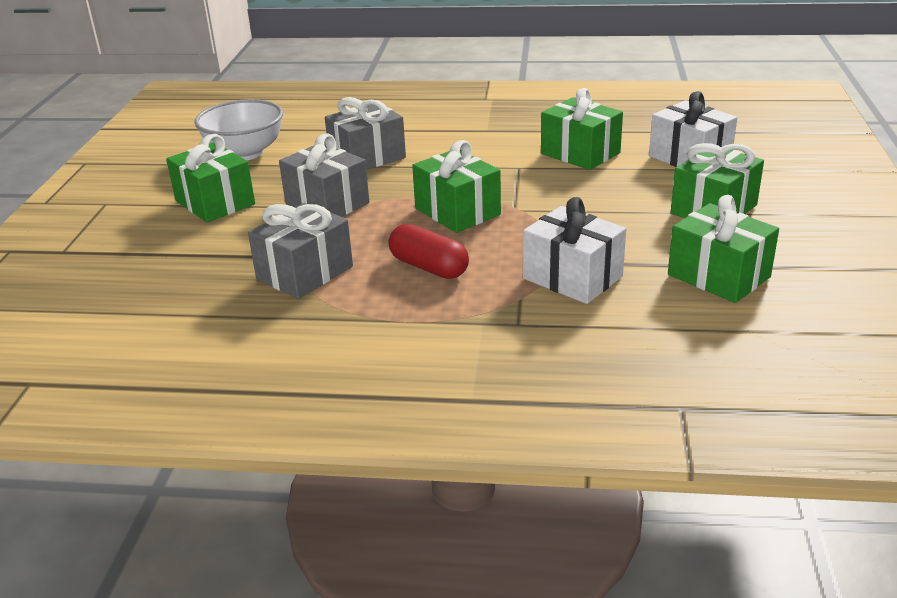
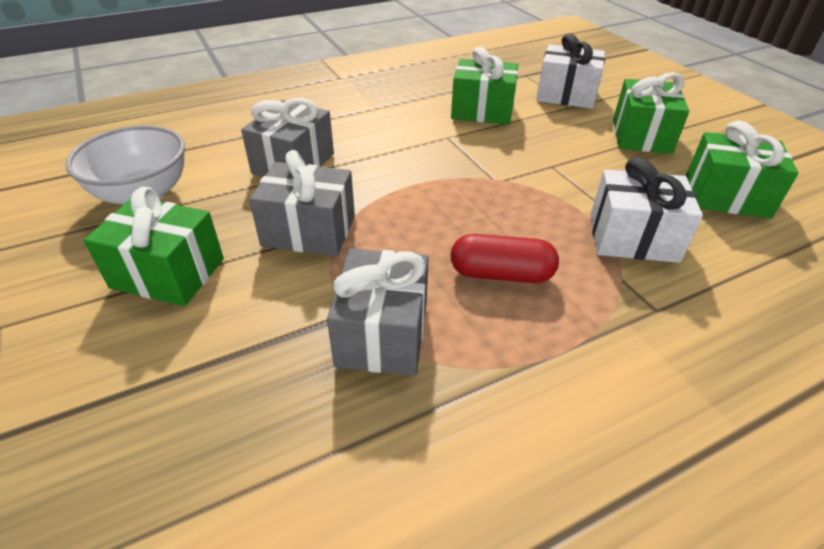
camera: 35 degrees left, 10 degrees up
green gift [412,140,501,233] -> none

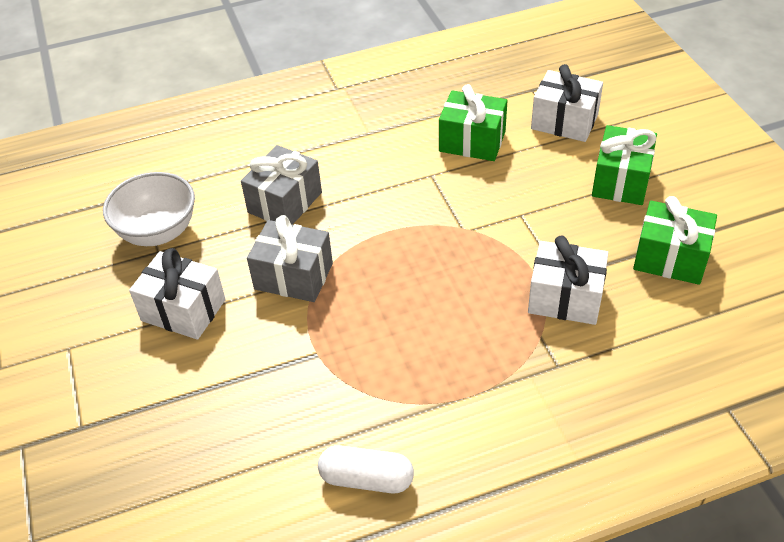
camera: 10 degrees right, 5 degrees up
green gift [84,187,224,306] -> white gift [129,248,226,340]
grey gift [327,248,428,376] -> none
red capsule [451,234,559,283] -> none
none -> white capsule [318,445,414,493]

